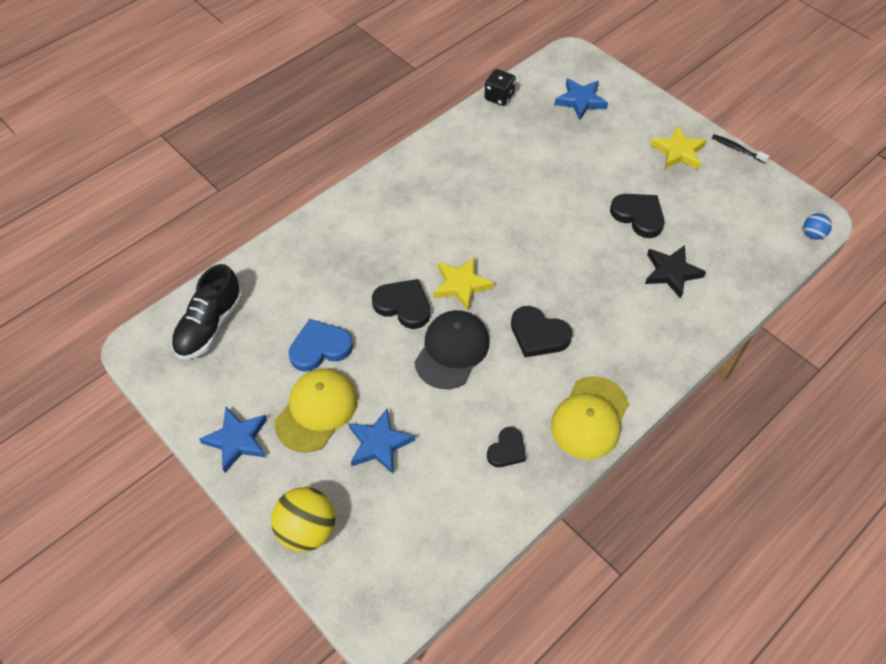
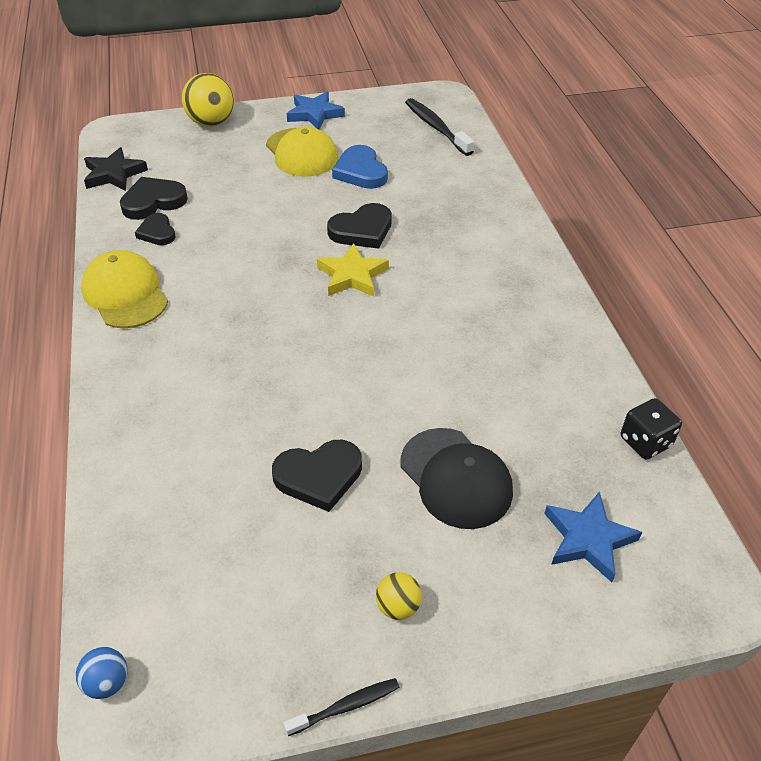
camera: 120 degrees right, 10 degrees down
black shoe [171,264,243,359] -> black toothbrush [405,98,474,156]
blue heart [289,319,353,372] -> blue heart turned 150 degrees clockwise [332,145,388,189]
blue star [348,408,415,474] -> none
black cap [414,310,489,389] -> black cap moved to [401,428,513,529]
black heart [511,306,572,357] -> black heart moved to [120,177,188,220]
black star [645,245,706,299] -> black star moved to [84,147,148,191]
yellow star [651,126,707,170] -> yellow ball [376,572,422,620]

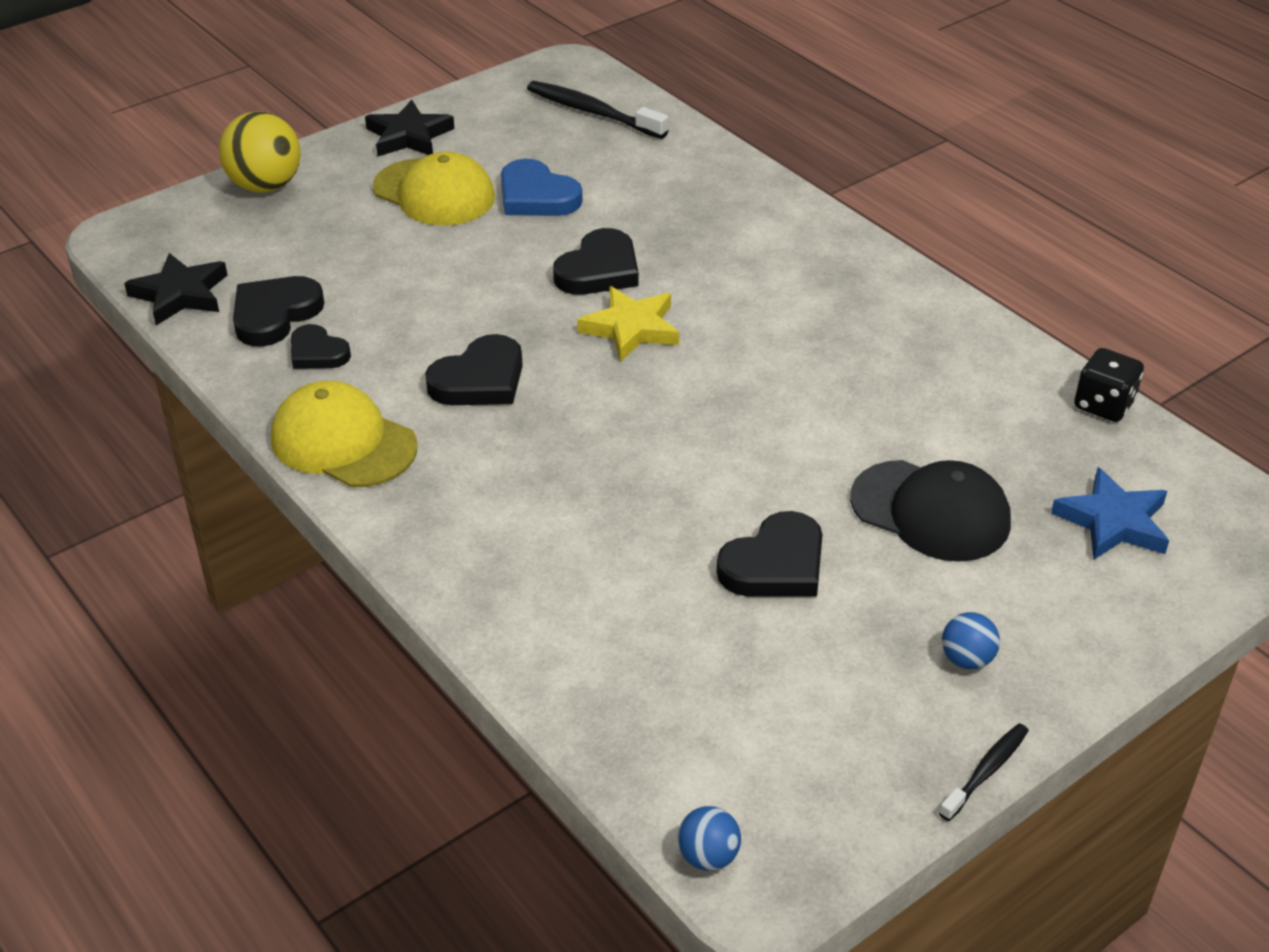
camera: 25 degrees left, 5 degrees down
blue star [287,92,345,130] -> black star [365,100,454,156]
yellow ball [376,572,422,620] -> blue ball [942,612,1000,669]
none -> black heart [425,334,523,405]

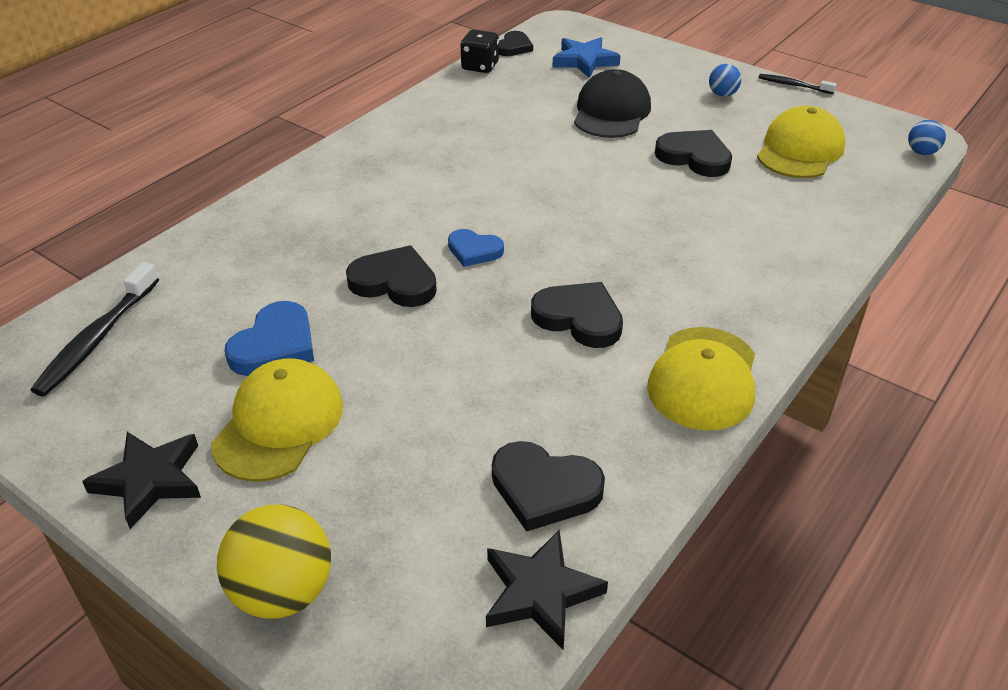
camera: 105 degrees left, 0 degrees up
black heart [291,324,351,369] -> black heart moved to [499,31,533,56]
yellow star [577,286,679,362] -> blue heart [448,229,504,267]
none -> yellow cap [757,106,846,178]

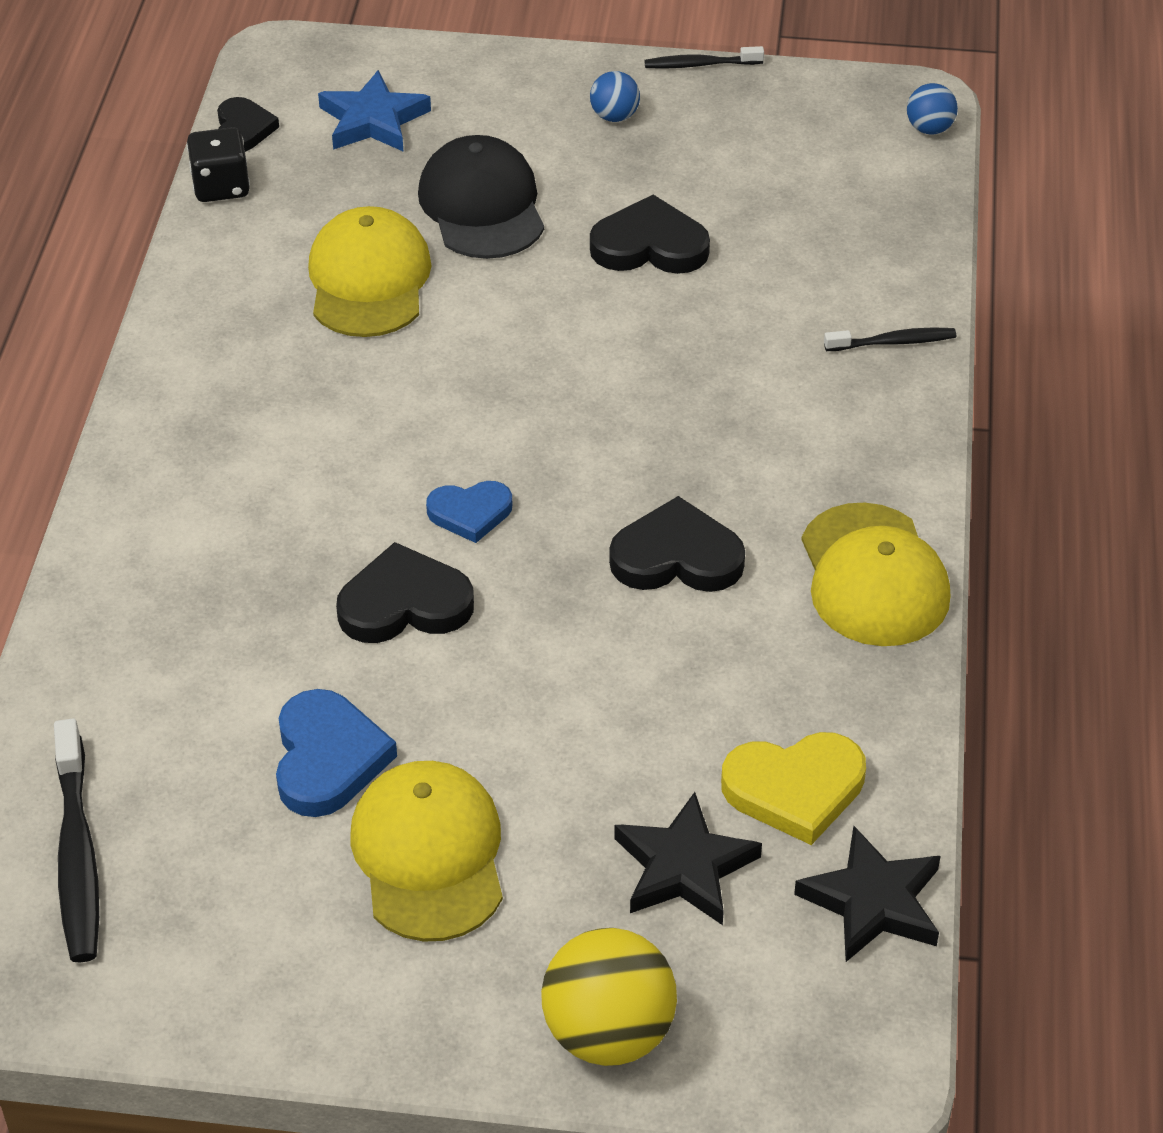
camera: 30 degrees left, 5 degrees up
black star [82,432,201,529] -> black star moved to [614,792,762,925]
black heart [492,441,605,532] -> yellow heart [721,732,866,845]
yellow cap [757,106,846,178] -> yellow cap moved to [308,206,431,337]
none -> black toothbrush [824,327,956,351]

